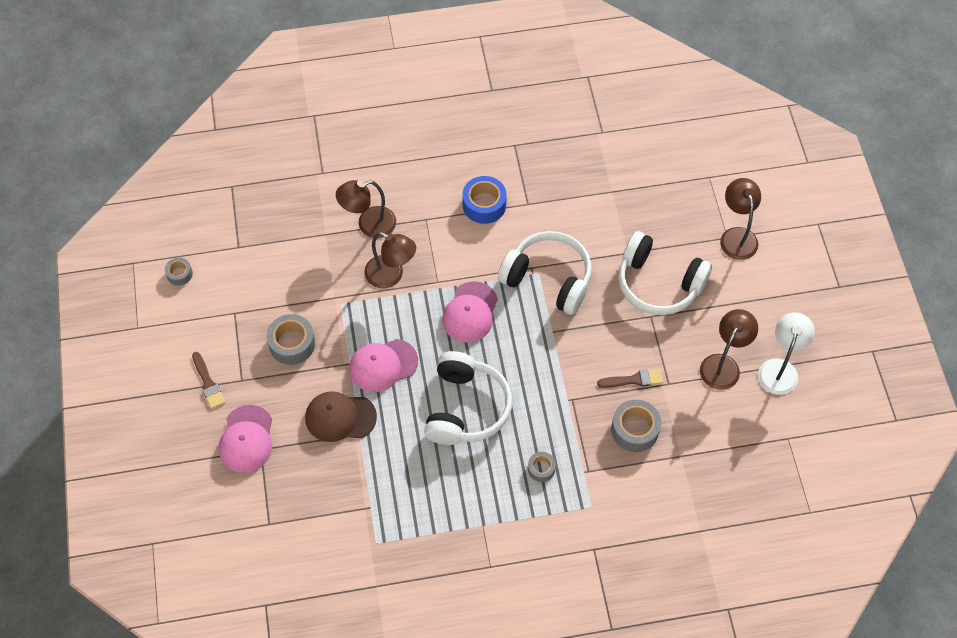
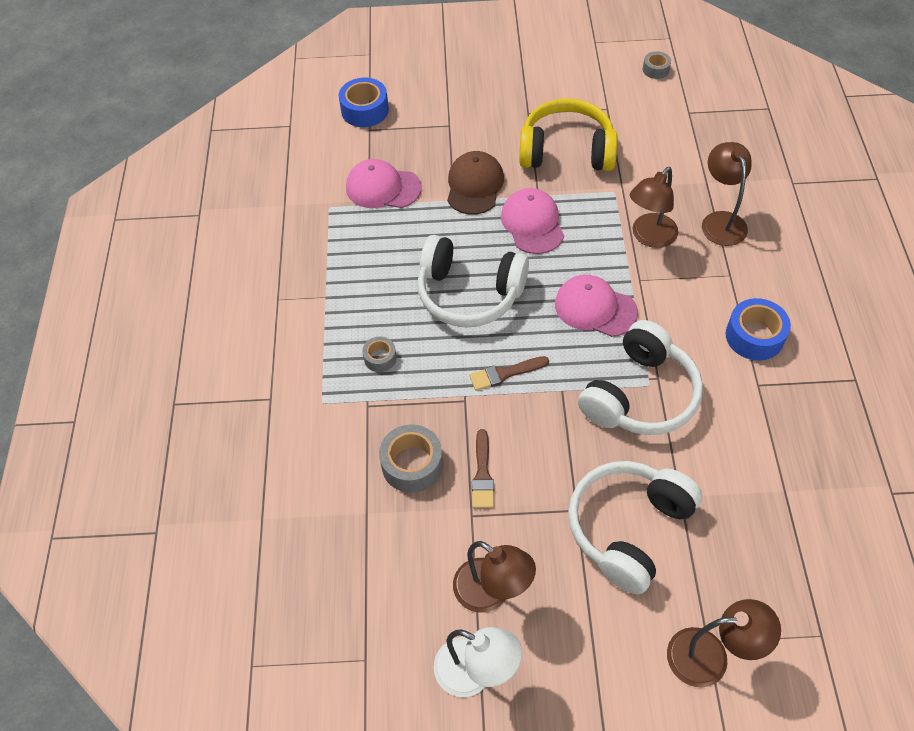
camera: 100 degrees right, 5 degrees down
brown brush [192,352,226,409] -> brown brush moved to [469,356,549,391]
pink cap [219,405,272,473] -> pink cap moved to [346,159,422,208]
grey tape [266,314,315,365] -> yellow headphones [519,98,618,171]
none -> blue tape [339,78,389,127]

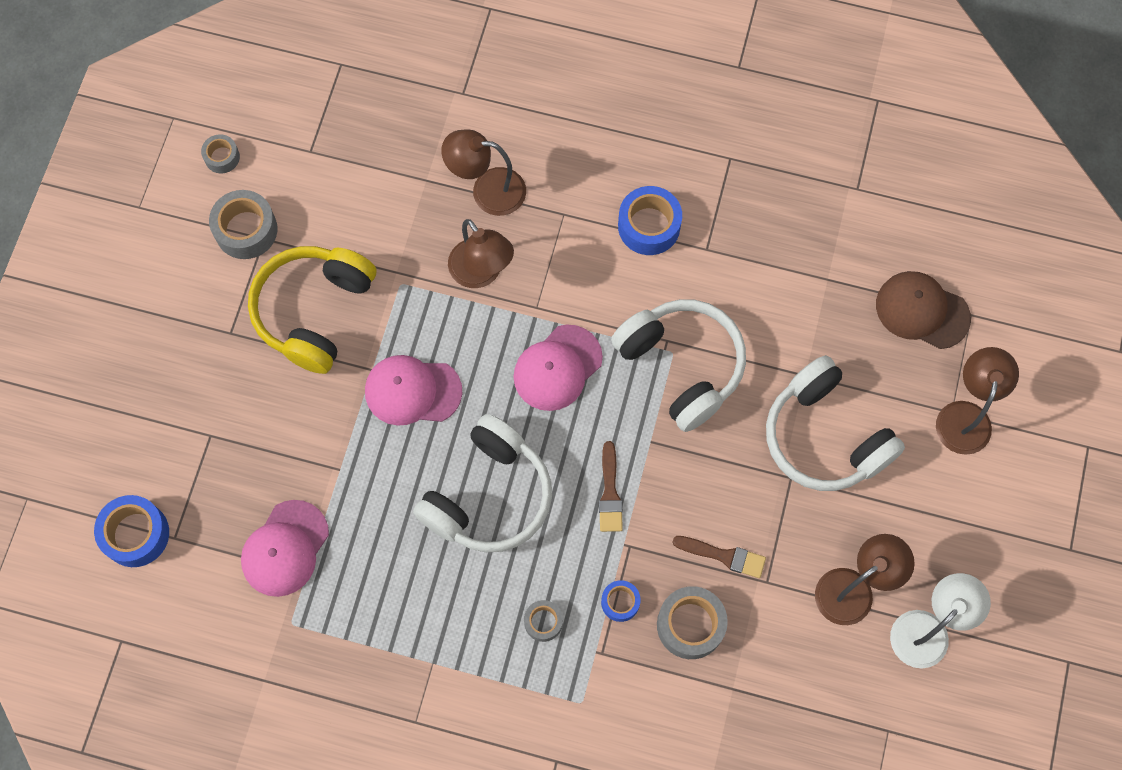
camera: 75 degrees left, 15 degrees up
brown cap [447,151,504,215] -> brown cap moved to [876,271,971,349]
none -> grey tape [209,190,278,259]
none -> blue tape [601,580,641,622]

